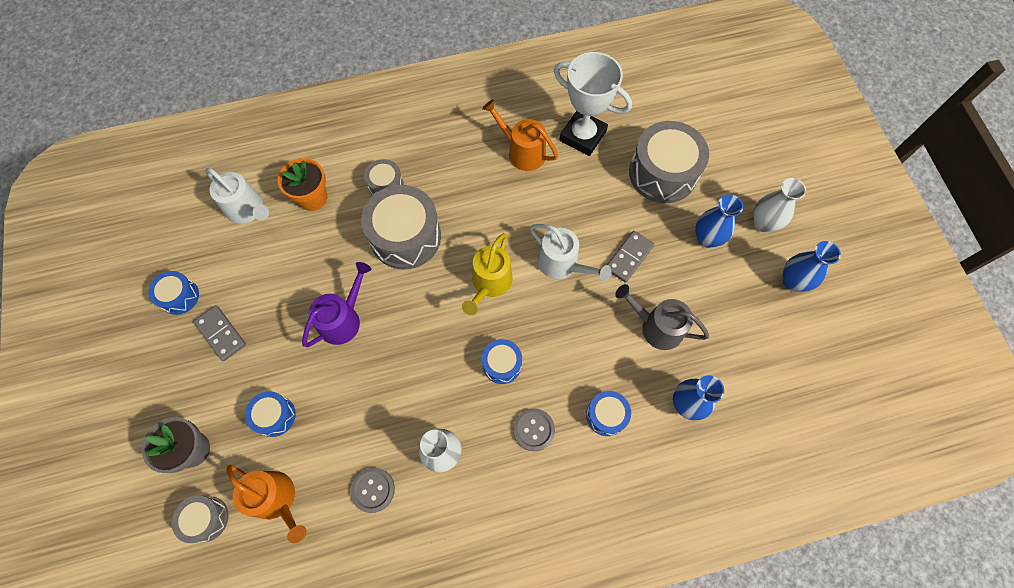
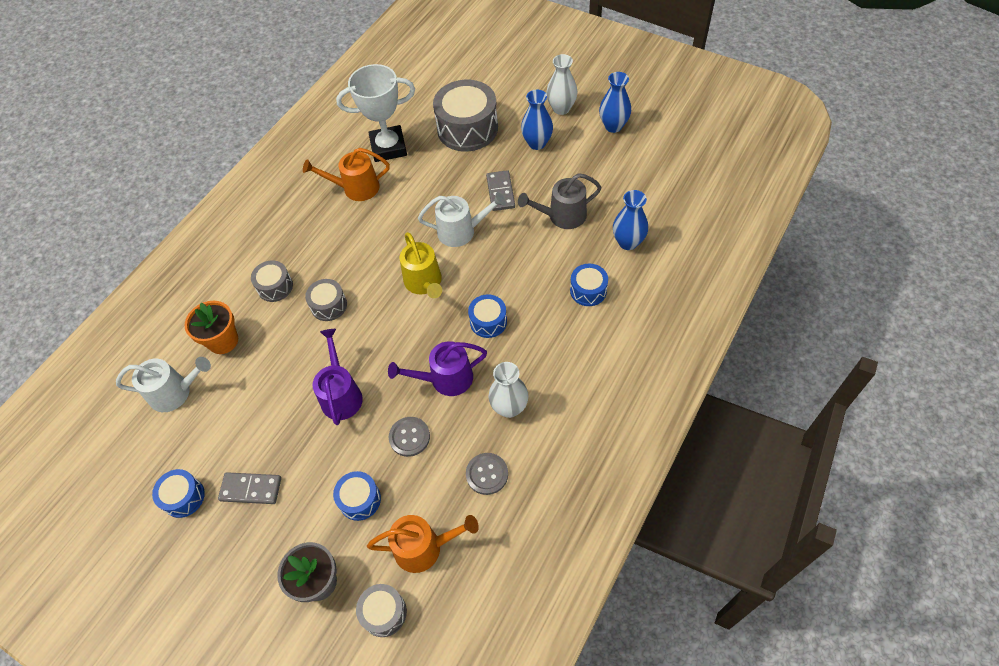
camera: 40 degrees left, 10 degrees down
grey drum [361,185,441,270] -> grey drum [305,279,347,321], size x0.52
grey button [513,408,555,451] -> grey button moved to [389,417,430,457]
none -> purple watering can [388,341,487,396]

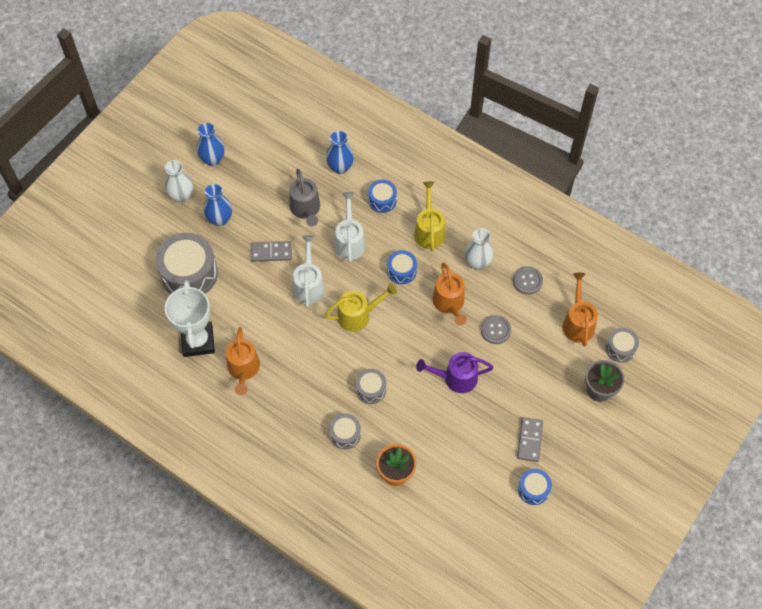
camera: 90 degrees left, 5 degrees up
white watering can [116,357,211,412] -> white watering can moved to [334,192,365,263]
blue drum [333,471,381,521] -> none
purple watering can [388,341,487,396] -> orange watering can [433,263,467,325]
none -> yellow watering can [414,181,445,251]

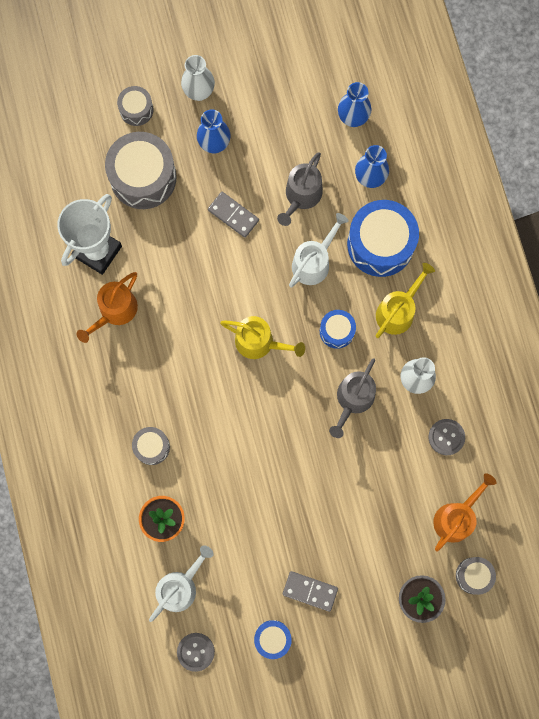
camera: 40 degrees right, 15 degrees up
blue vase [197,123,225,166] -> blue vase moved to [338,82,371,127]
white watering can [293,235,325,308] -> white watering can moved to [149,545,213,622]
grey drum [355,369,386,404] -> grey drum moved to [117,86,154,126]
blue drum [368,180,397,213] -> blue drum [347,200,419,277], size x1.94
purple watering can [416,352,494,393] -> none
orange watering can [433,263,467,325] -> grey watering can [329,358,376,438]
grey button [481,315,511,344] -> grey button moved to [177,633,215,672]
grey domino [517,417,543,462] -> grey domino turned 60 degrees clockwise [283,571,338,612]

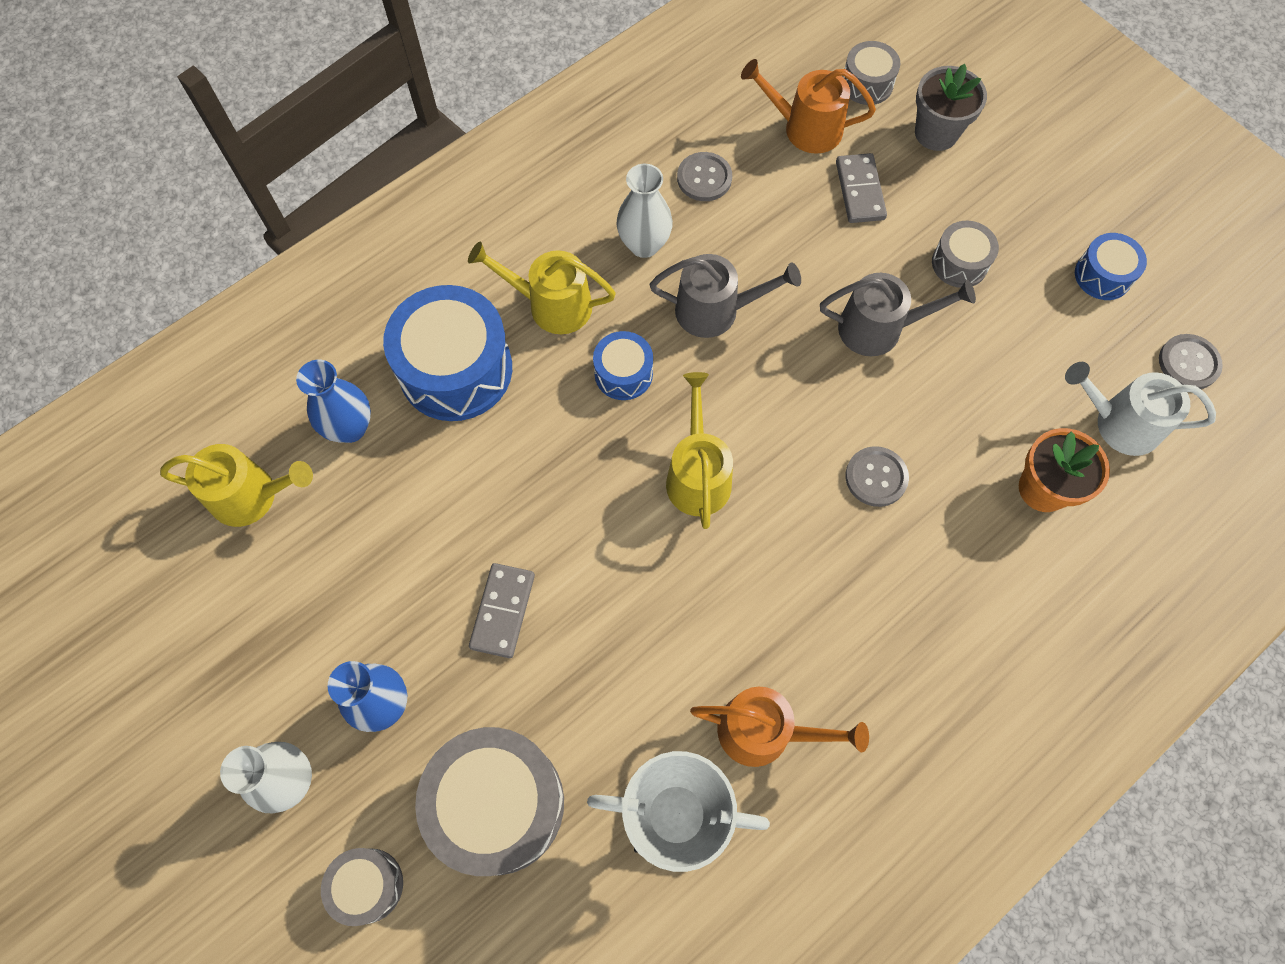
camera: 115 degrees left, 10 degrees down
grey drum [132,427,170,465] -> grey drum moved to [932,221,999,288]
grey watering can [277,152,323,226] -> grey watering can moved to [820,273,976,356]
grey domino [283,571,338,612] -> grey domino moved to [836,153,887,223]
white watering can [289,213,349,287] -> none
blue vase [338,82,371,127] -> yellow watering can [160,444,313,527]
none -> grey button [845,446,909,507]

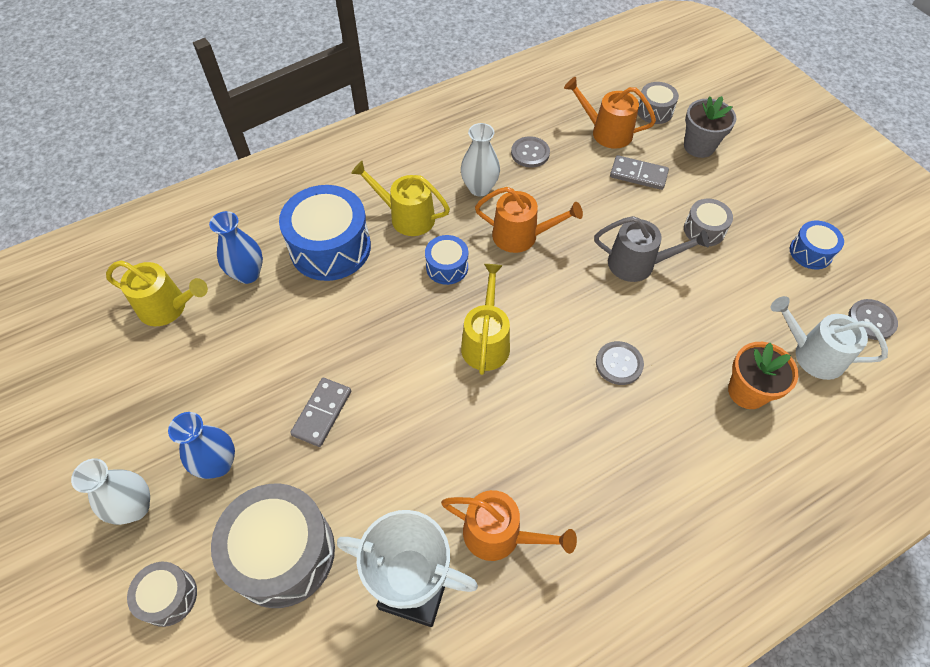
camera: 10 degrees right, 10 degrees down
grey watering can [650,254,801,338] -> orange watering can [475,187,583,253]
grey domino [836,153,887,223] -> grey domino turned 75 degrees counterclockwise [610,155,669,190]

